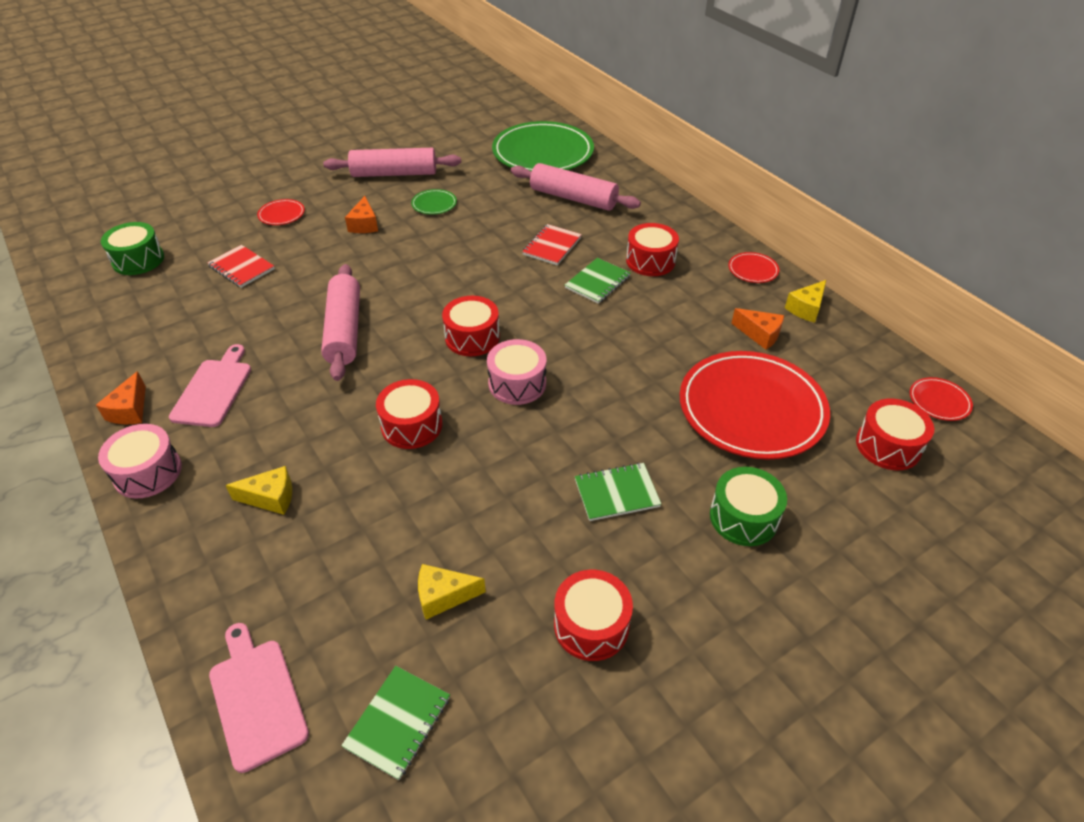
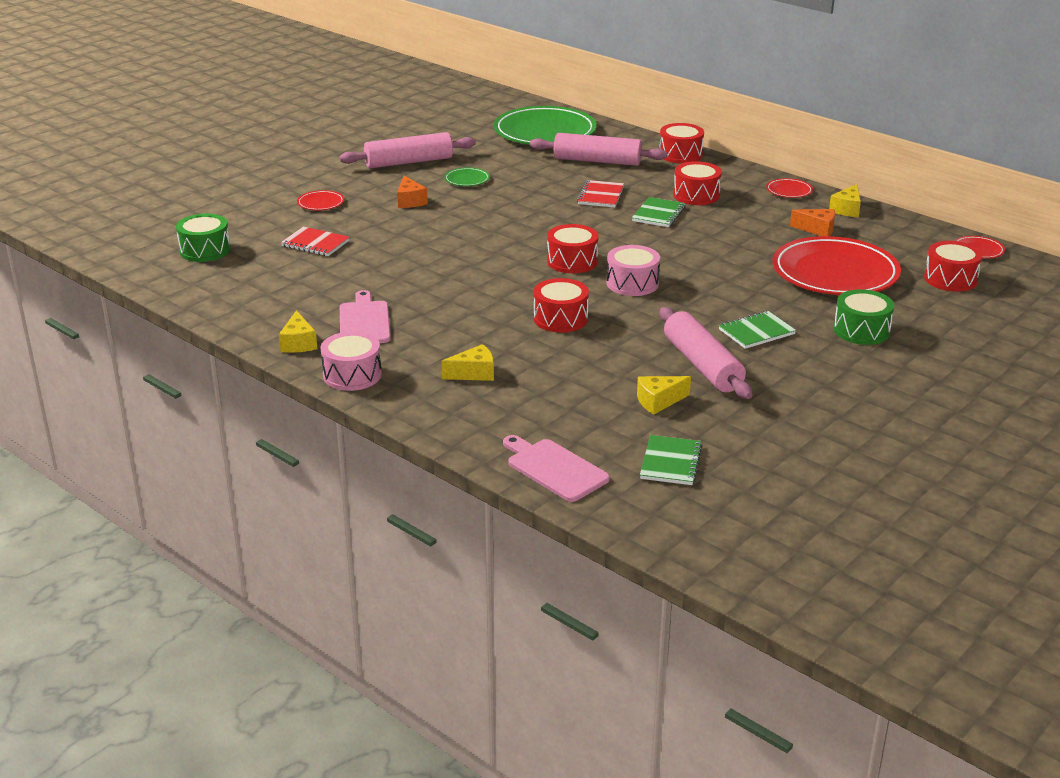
camera: 15 degrees left, 15 degrees down
orange cheese [96,371,146,424] -> yellow cheese [279,310,317,353]
pink rolling pin [321,264,360,381] -> pink rolling pin moved to [660,307,752,399]
red drum [554,570,633,661] -> red drum moved to [659,123,704,164]

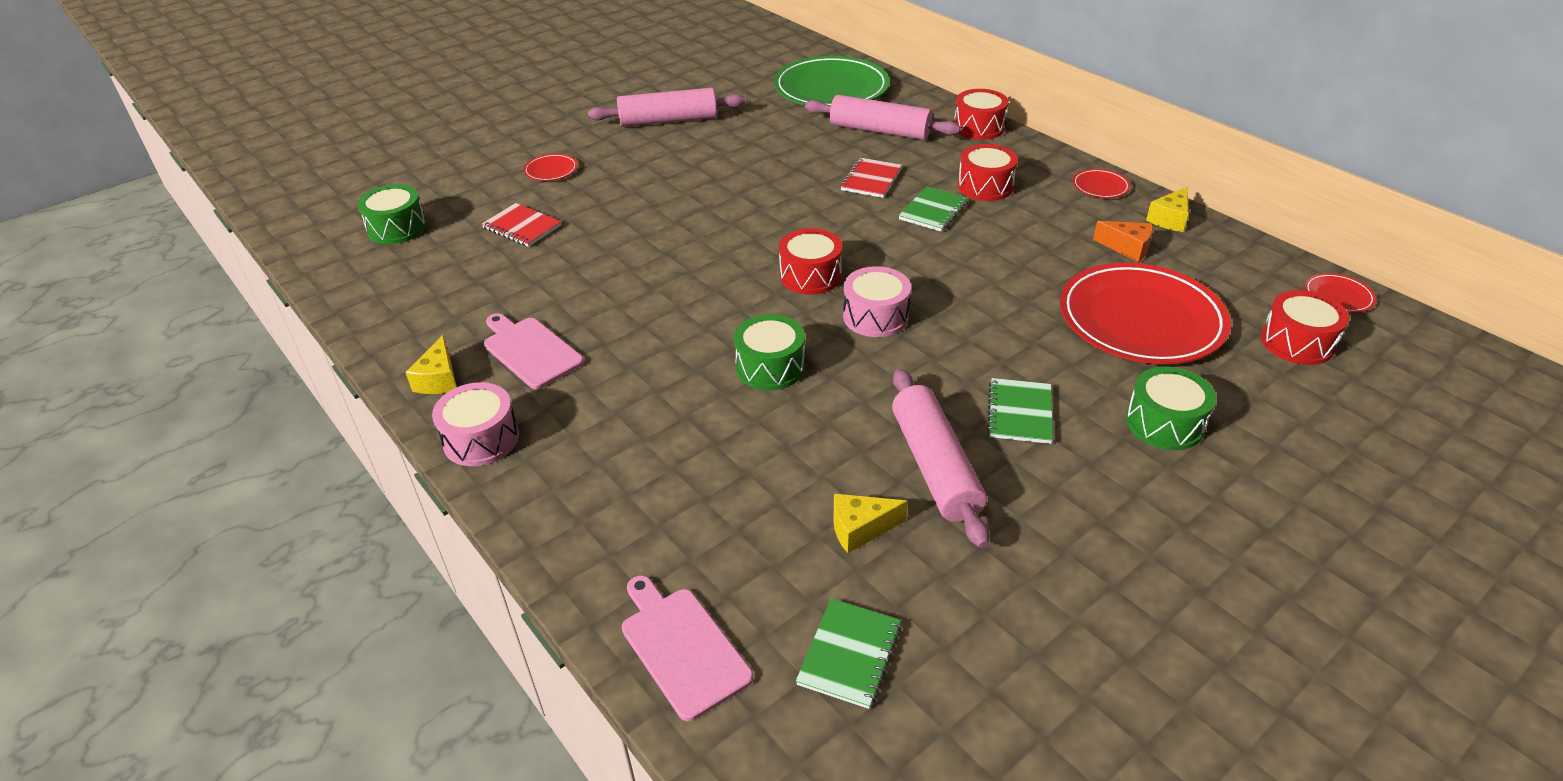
camera: 10 degrees right, 10 degrees up
pink cutting board [340,290,391,343] -> pink cutting board turned 45 degrees counterclockwise [484,313,584,389]
orange cheese [397,175,428,208] -> none
yellow cheese [441,344,494,381] -> none
green plate [444,167,490,186] -> none
red drum [534,278,589,332] -> green drum [734,314,805,391]
green notebook [719,311,796,349] -> green notebook turned 60 degrees counterclockwise [987,378,1053,444]

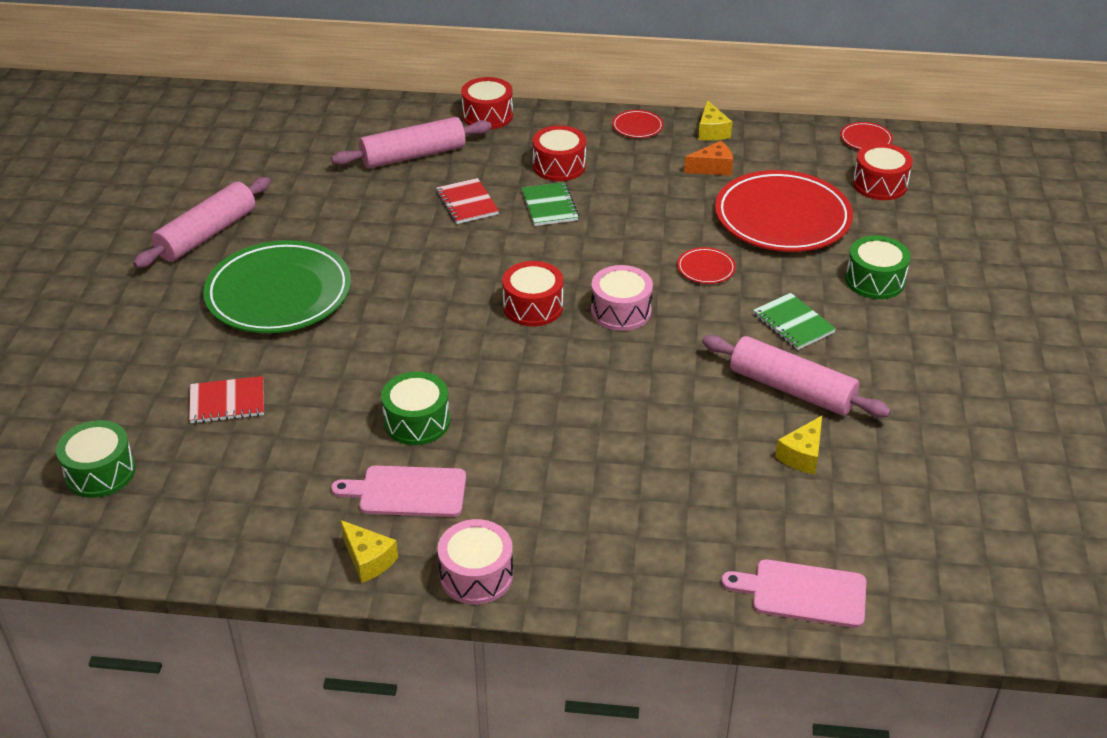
camera: 45 degrees left, 0 degrees up
red plate [523,154,578,181] -> red plate moved to [677,247,736,284]
green drum [734,314,805,391] -> green drum moved to [381,371,450,445]
green plate [774,56,890,105] -> green plate moved to [203,240,351,333]
green notebook [796,599,901,709] -> none

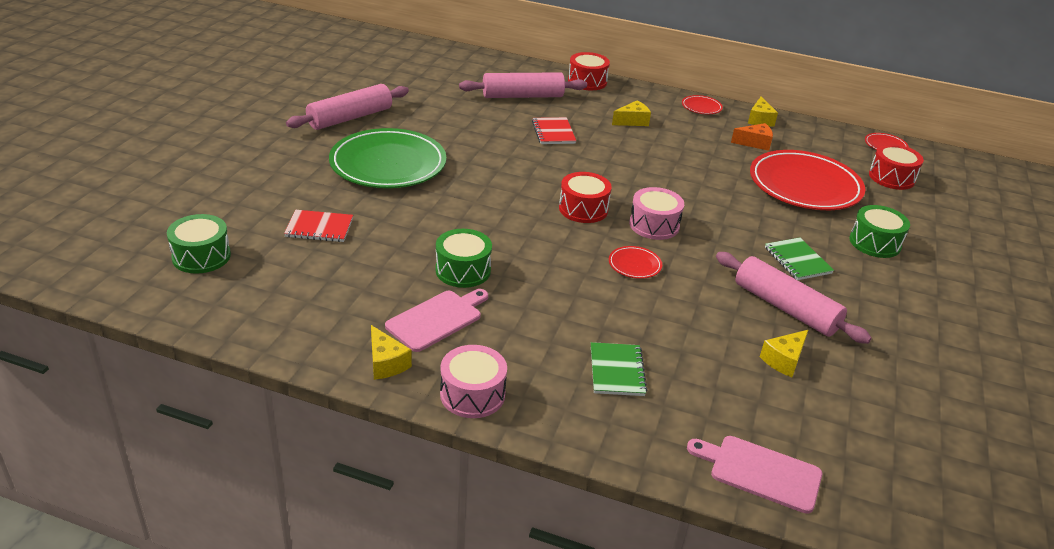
camera: 10 degrees right, 5 degrees down
pink cutting board [331,466,466,517] -> pink cutting board turned 120 degrees clockwise [385,289,488,352]
green notebook [522,182,579,226] -> green notebook moved to [591,342,647,396]
red drum [532,125,586,181] -> yellow cheese [612,100,651,126]
red plate [677,247,736,284] -> red plate moved to [609,246,662,279]

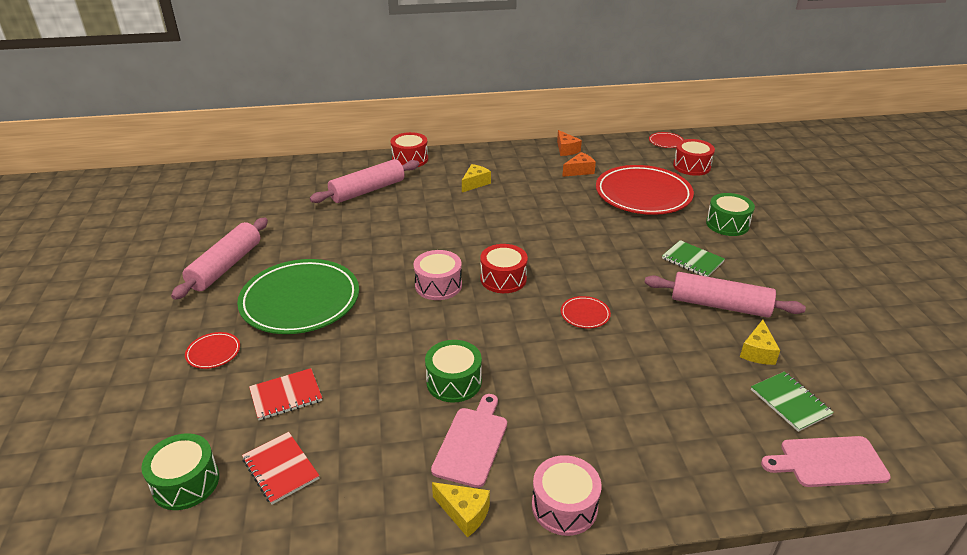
camera: 25 degrees left, 0 degrees up
red notebook [532,117,576,144] -> red notebook moved to [242,432,320,505]
green notebook [591,342,647,396] -> green notebook moved to [751,371,834,432]
pink drum [629,187,684,240] -> pink drum moved to [413,250,462,300]
red plate [682,95,723,114] -> red plate moved to [185,332,240,369]
yellow cheese [748,96,778,127] -> orange cheese [557,130,582,156]

